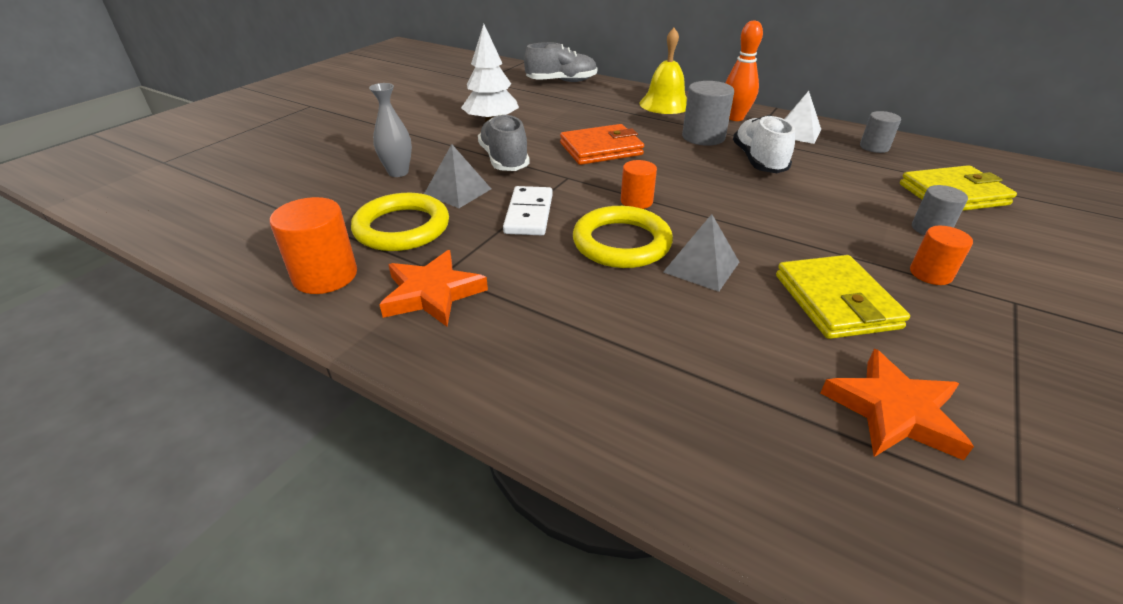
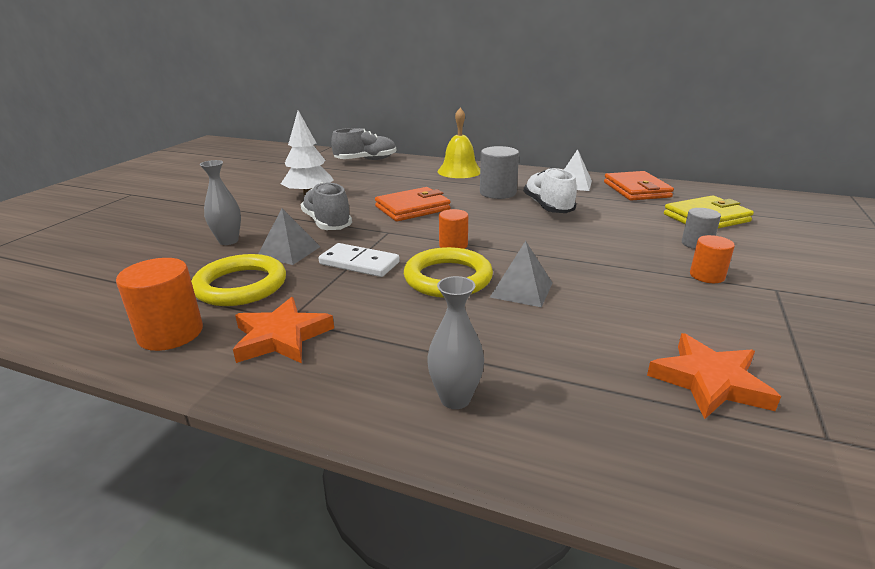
camera: 10 degrees left, 10 degrees down
white domino [503,186,553,235] -> white domino turned 60 degrees counterclockwise [319,243,400,277]
orange bowling pin [725,20,763,121] -> none
yellow wallet [776,255,910,339] -> none
grey cylinder [860,111,901,153] -> orange wallet [604,171,674,201]
none -> grey vase [427,276,484,409]

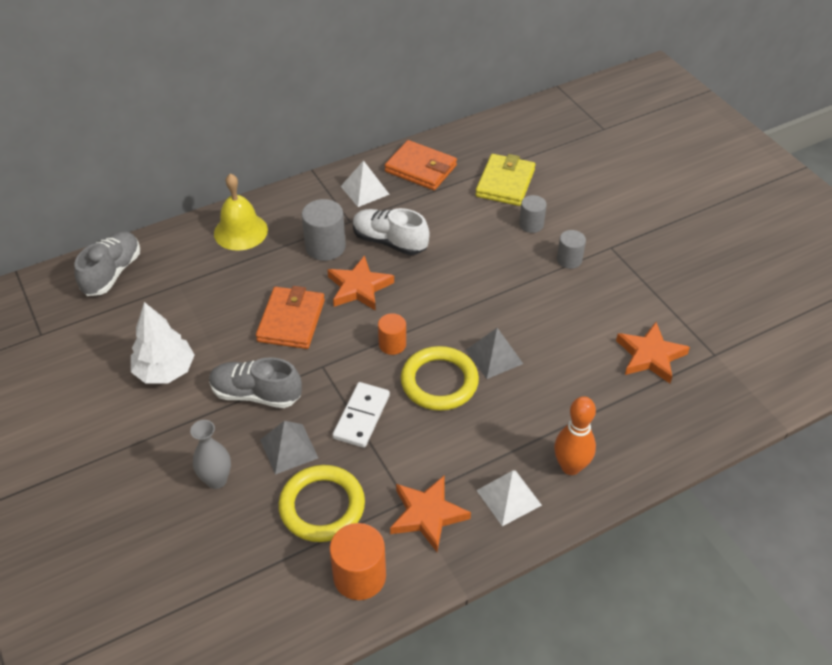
camera: 50 degrees left, 20 degrees up
white domino [319,243,400,277] -> white domino turned 45 degrees counterclockwise [332,382,390,448]
grey vase [427,276,484,409] -> orange bowling pin [554,396,596,475]
orange cylinder [690,235,735,283] -> grey cylinder [557,230,586,269]
none -> orange star [328,255,394,311]
none -> white pyramid [476,470,542,526]

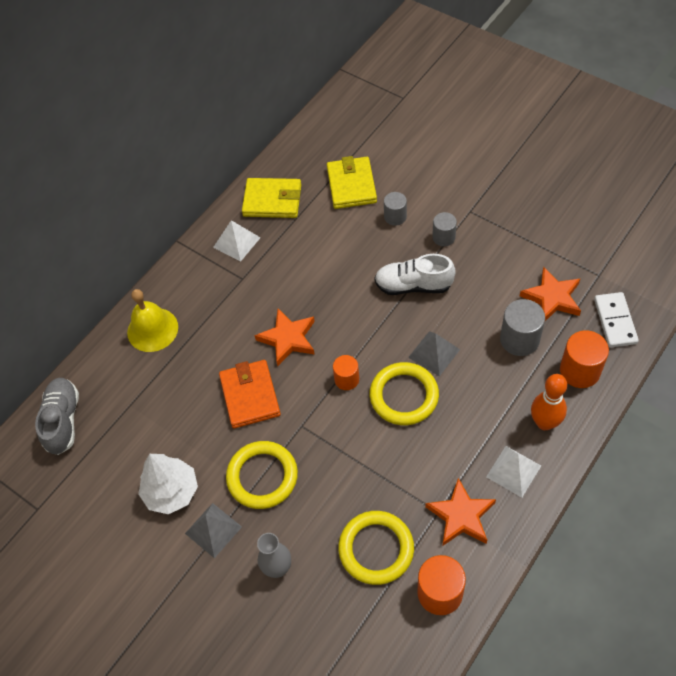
camera: 20 degrees left, 10 degrees up
grey shoe [209,357,302,408] -> yellow ring [226,441,298,509]
grey pyramid [260,421,318,475] -> grey pyramid moved to [185,503,242,558]
grey cylinder [302,199,346,261] -> grey cylinder moved to [500,299,545,356]
white domino [332,382,390,448] -> white domino moved to [594,292,639,347]
white shoe [352,208,429,255] -> white shoe moved to [374,254,456,295]
orange wallet [385,140,457,190] -> yellow wallet [242,178,301,218]
none -> orange cylinder [560,330,609,388]

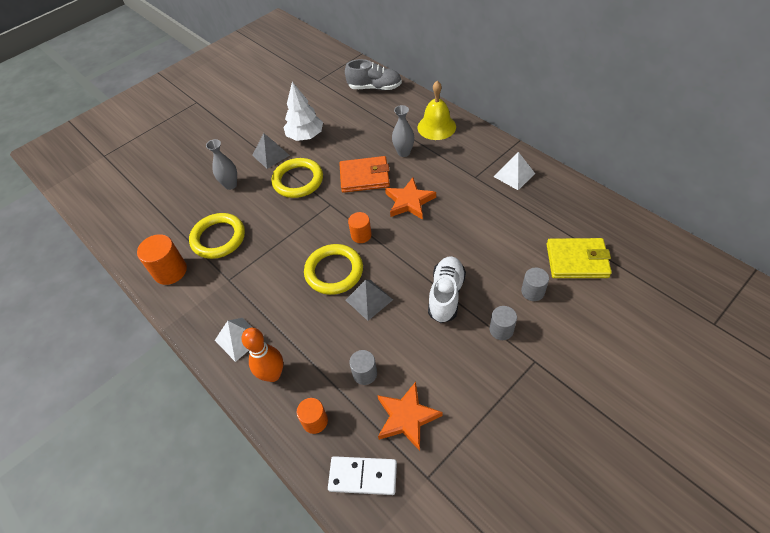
camera: 100 degrees right, 5 degrees down
yellow wallet [242,178,301,218] -> none
orange star [425,478,496,546] -> none
grey cylinder [500,299,545,356] -> grey cylinder [349,350,377,385], size x0.63
orange cylinder [560,330,609,388] -> orange cylinder [297,398,328,434], size x0.63
none -> grey vase [392,105,414,157]

